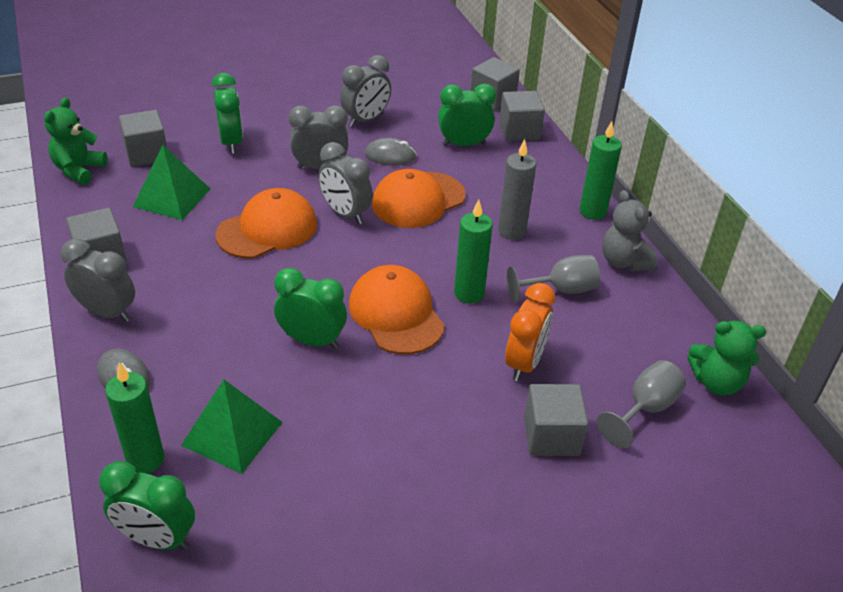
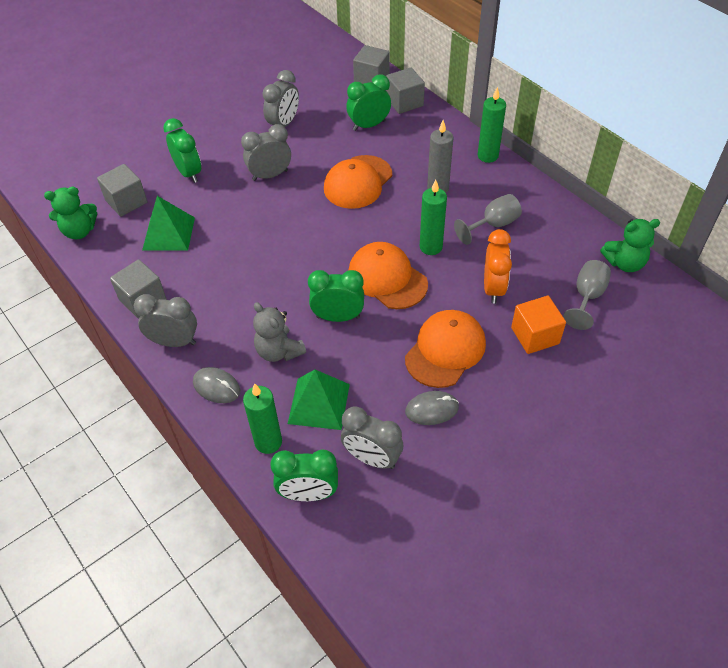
camera: 15 degrees left, 10 degrees up
green teddy bear [44,97,108,185] -> green teddy bear turned 105 degrees counterclockwise [44,187,97,239]
orange cap [215,188,317,259] -> orange cap moved to [405,310,486,388]
grey clock [318,142,373,224] -> grey clock moved to [341,406,403,469]
grey mouse [365,138,417,166] -> grey mouse moved to [405,391,459,425]
grey cube [524,384,588,456] -> orange cube [511,296,566,354]
grey teddy bear [602,190,658,272] -> grey teddy bear moved to [253,302,306,362]

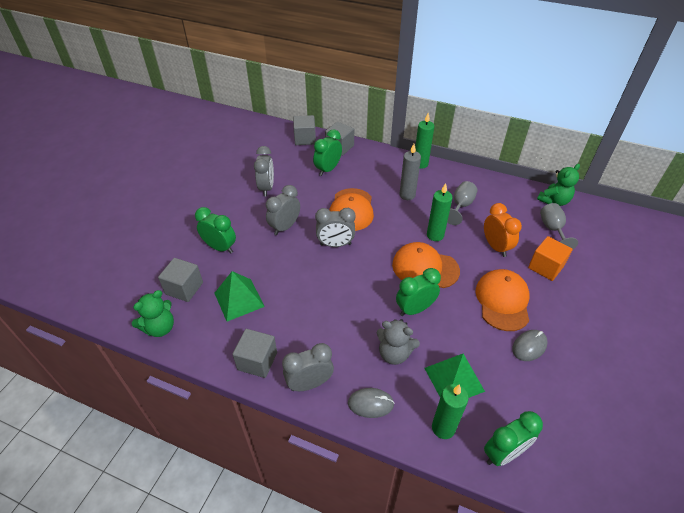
camera: 30 degrees left, 5 degrees down
grey clock [341,406,403,469] -> grey clock moved to [315,208,355,247]

